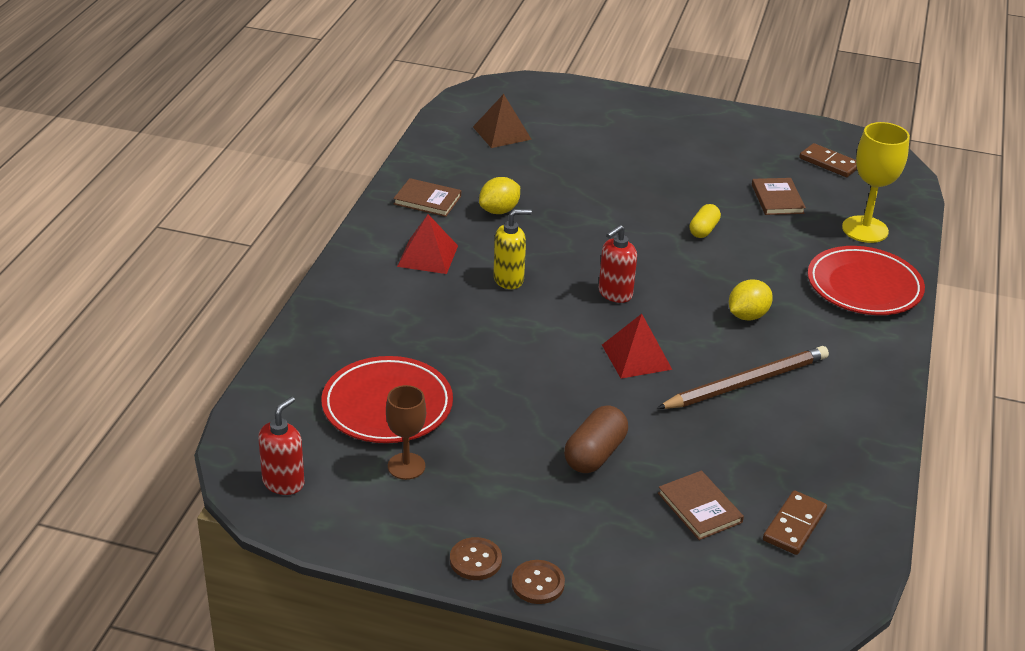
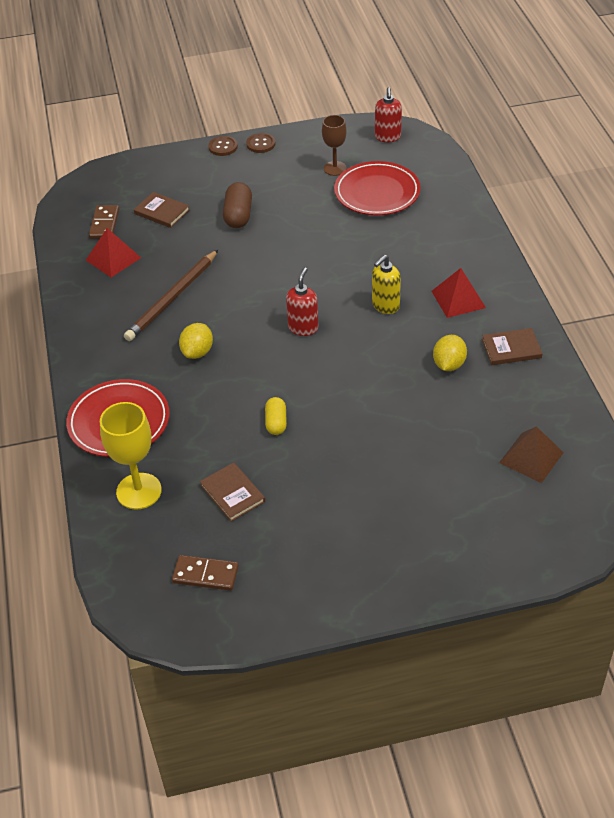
camera: 155 degrees right, 10 degrees up
red pyramid [602,314,672,379] -> red pyramid moved to [86,228,141,277]

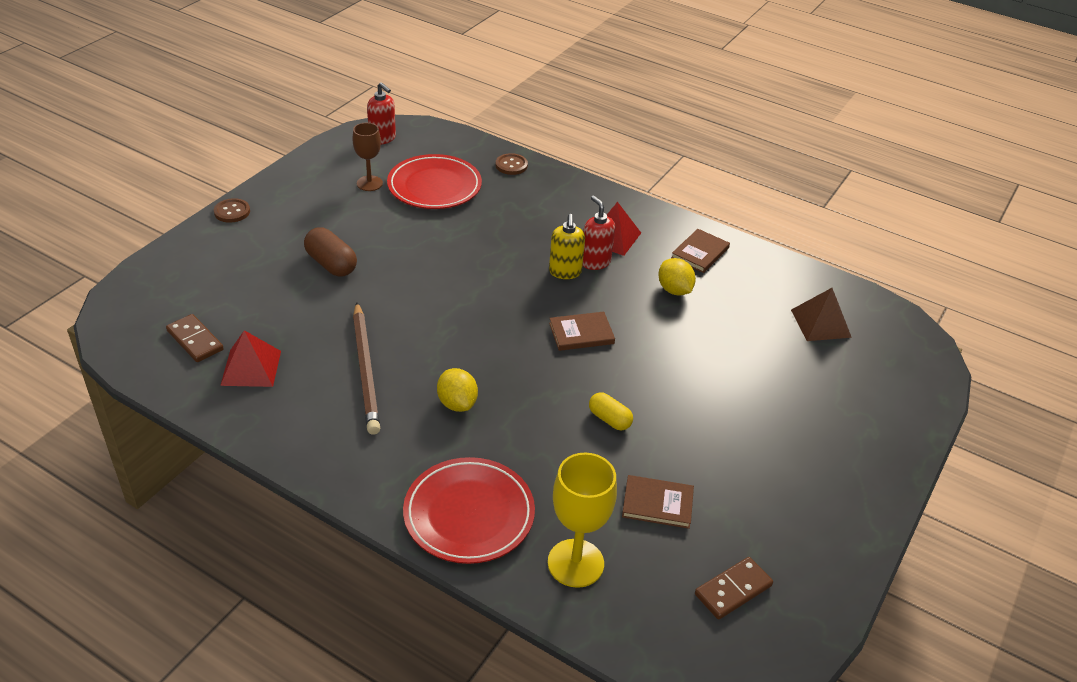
camera: 50 degrees left, 5 degrees down
brown book [134,192,190,228] -> brown book moved to [549,312,615,351]
brown button [246,133,275,153] -> brown button moved to [496,153,528,175]
red soap dispenser [286,267,319,336] -> red soap dispenser moved to [582,196,615,270]

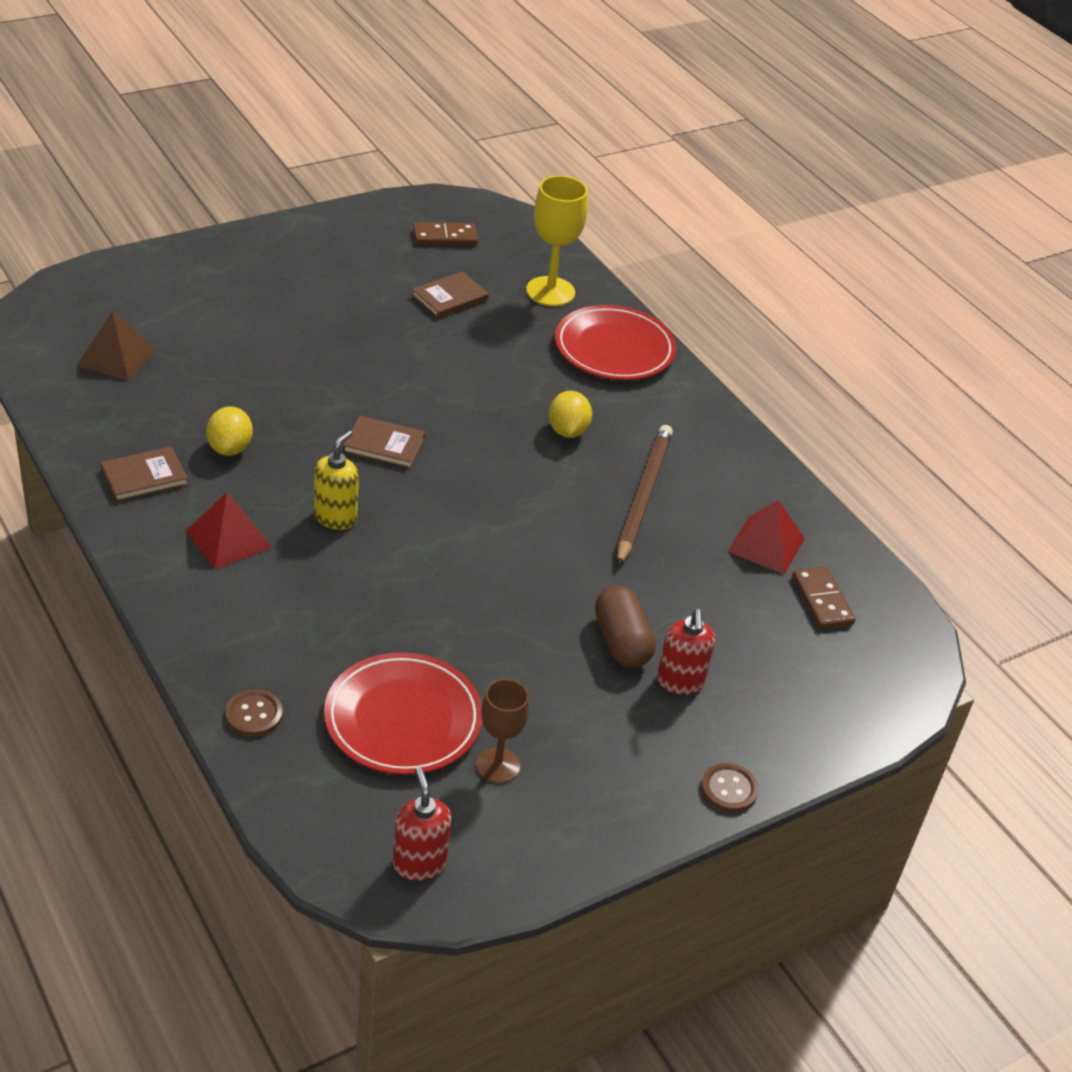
camera: 155 degrees left, 0 degrees up
red soap dispenser [582,196,615,270] -> red soap dispenser moved to [657,609,715,695]
yellow capsule [589,392,633,430] -> none
brown book [622,475,694,529] -> brown book turned 75 degrees counterclockwise [412,271,489,318]

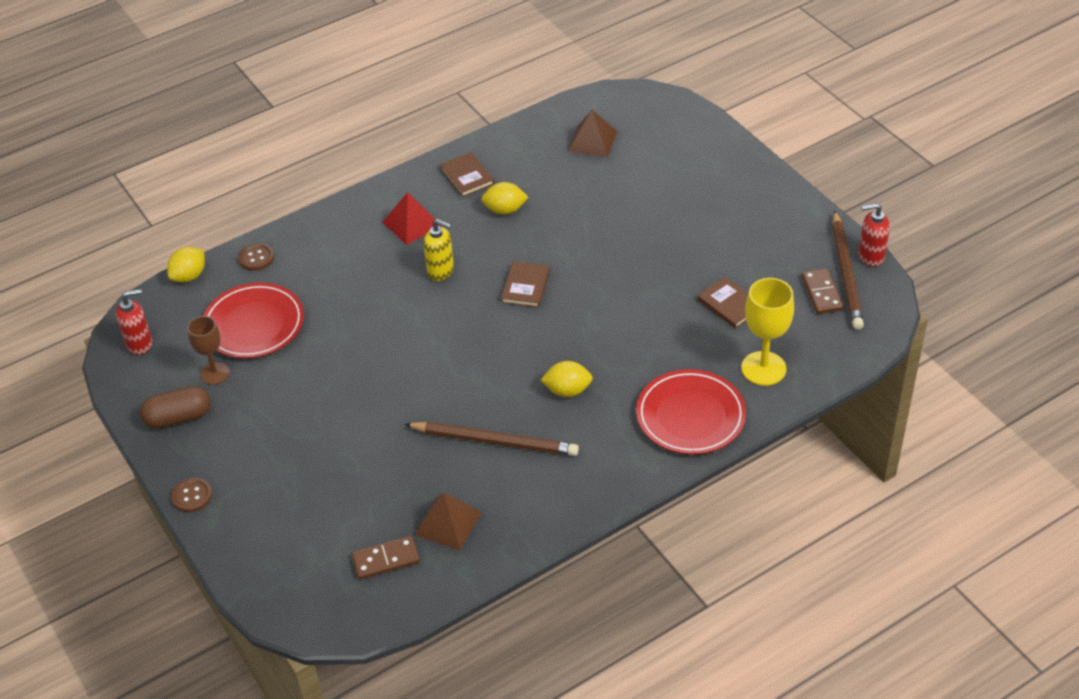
camera: 95 degrees right, 5 degrees up
brown capsule [595,586,656,668] -> brown capsule moved to [140,386,211,429]
red soap dispenser [657,609,715,695] -> red soap dispenser moved to [859,203,890,267]
red pyramid [728,500,805,574] -> brown pyramid [415,493,482,550]
none -> yellow lemon [167,247,205,282]
none -> brown pencil [832,210,864,330]

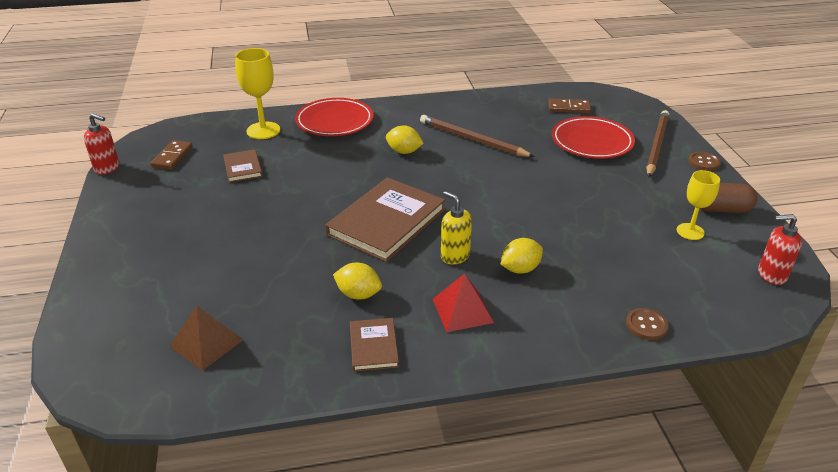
camera: 160 degrees left, 10 degrees down
yellow lemon [167,247,205,282] -> yellow lemon moved to [501,238,543,274]
brown goblet [187,316,230,385] -> yellow goblet [677,170,720,240]
red plate [203,283,304,359] -> red plate moved to [552,116,635,159]
brown pyramid [415,493,482,550] -> none
brown book [501,261,550,308] -> brown book [325,177,445,262], size x2.03
brown pencil [832,210,864,330] -> brown pencil moved to [646,110,669,177]

